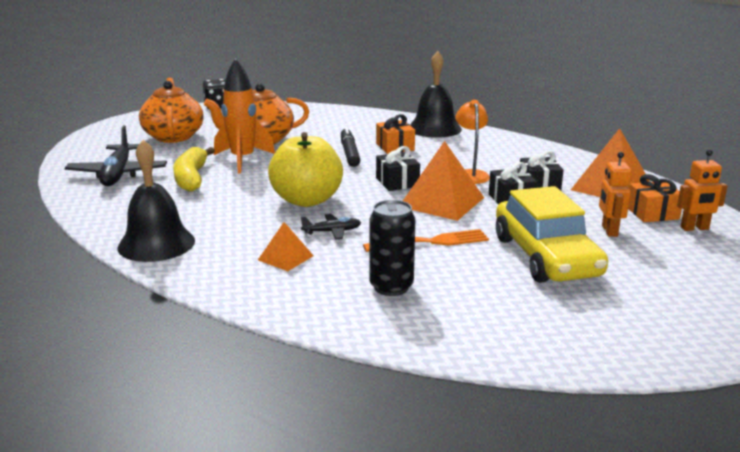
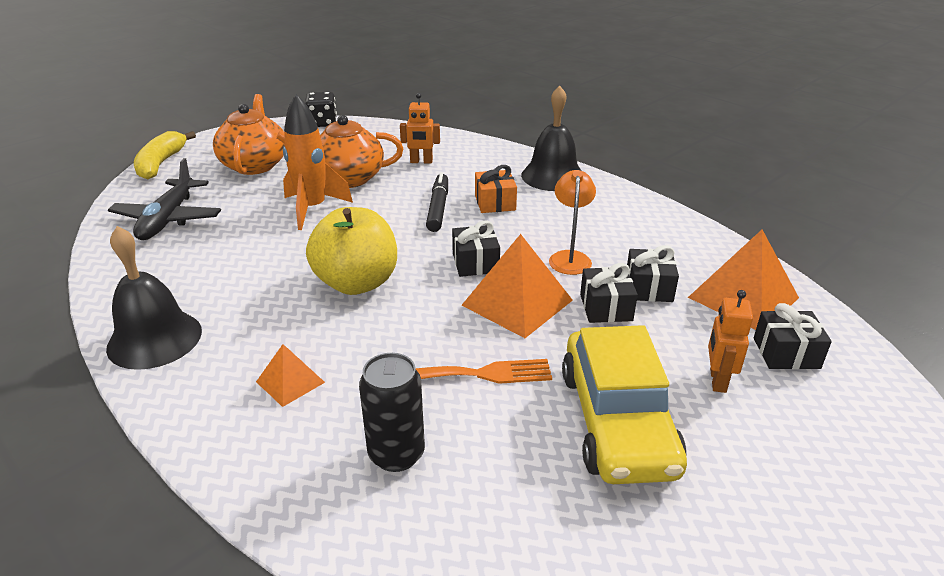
camera: 10 degrees right, 10 degrees up
yellow banana [173,147,215,191] -> yellow banana moved to [134,131,196,179]
black plane [301,214,361,240] -> none
orange gift [628,174,682,222] -> black gift [754,303,832,369]
orange robot [677,150,728,231] -> orange robot moved to [400,93,440,164]

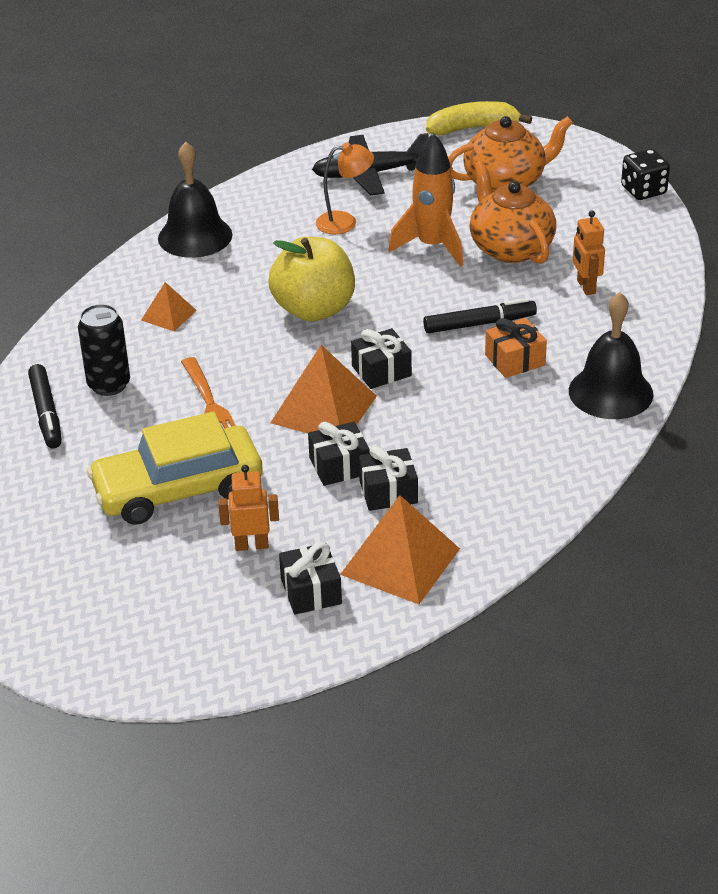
camera: 75 degrees right, 5 degrees up
orange lamp [549,170,596,275] -> orange lamp moved to [316,142,374,234]
none -> black marker [28,364,62,448]

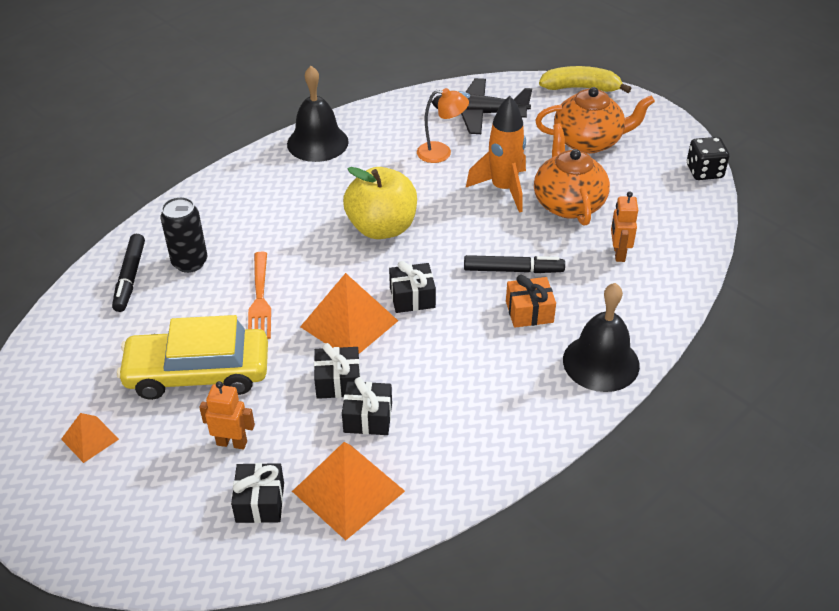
camera: 15 degrees right, 5 degrees up
orange pyramid [141,282,197,331] -> orange pyramid moved to [61,413,119,463]

